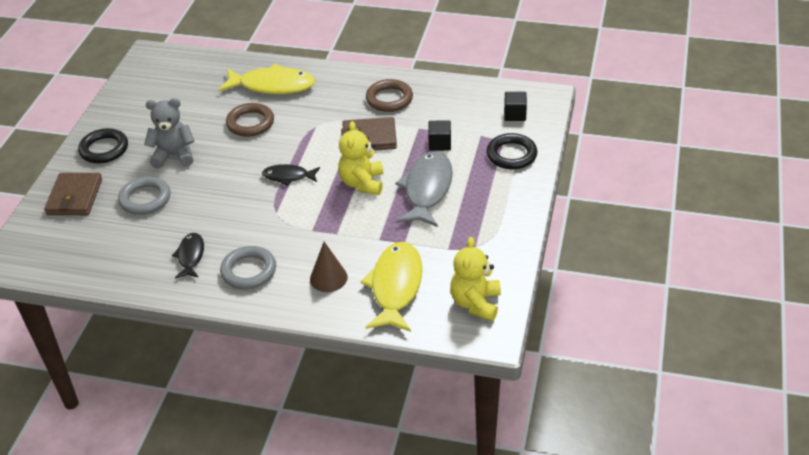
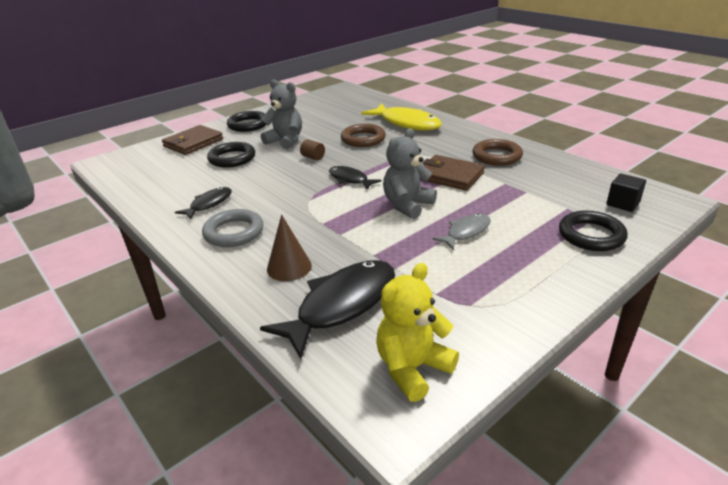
camera: 35 degrees right, 10 degrees down
grey ring [118,176,170,215] -> black ring [207,142,255,168]
yellow teddy bear [338,121,383,195] -> grey teddy bear [383,128,437,219]
yellow fish [361,242,422,332] -> black fish [260,260,395,359]
grey fish [395,151,453,227] -> grey fish [433,214,491,250], size x0.55
black cube [428,120,451,151] -> none
none -> brown cylinder [300,139,325,160]

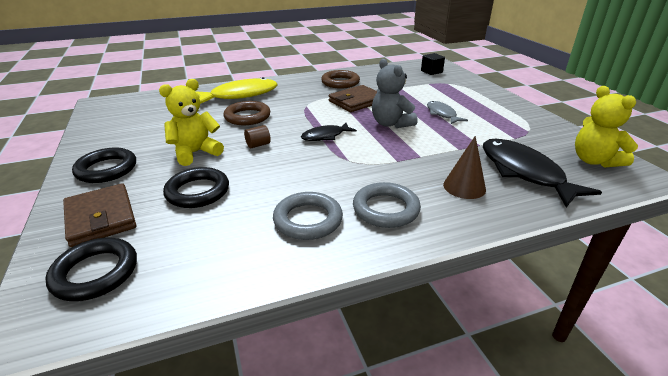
camera: 70 degrees left, 0 degrees up
black fish [175,187,232,219] -> grey ring [273,192,343,240]
grey teddy bear [261,79,302,149] -> yellow teddy bear [159,79,224,166]
black ring [559,211,628,251] -> black ring moved to [45,238,137,301]

